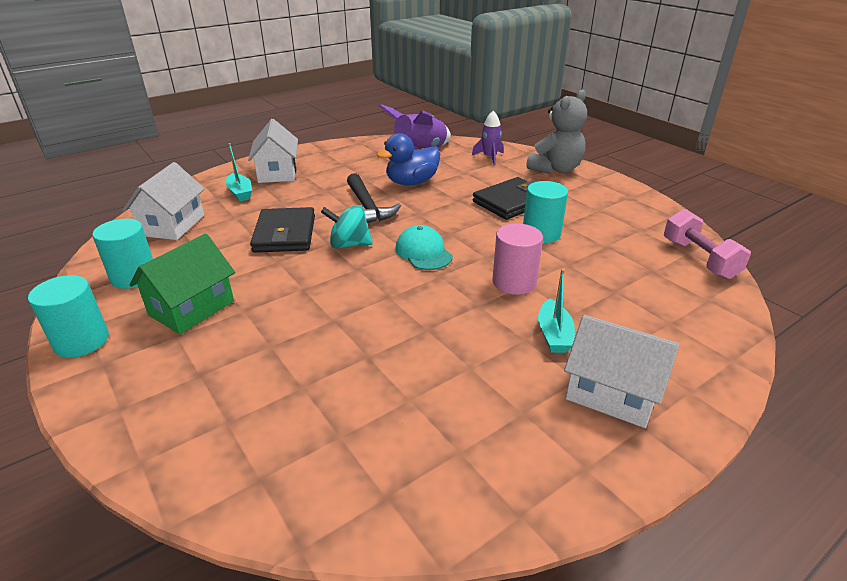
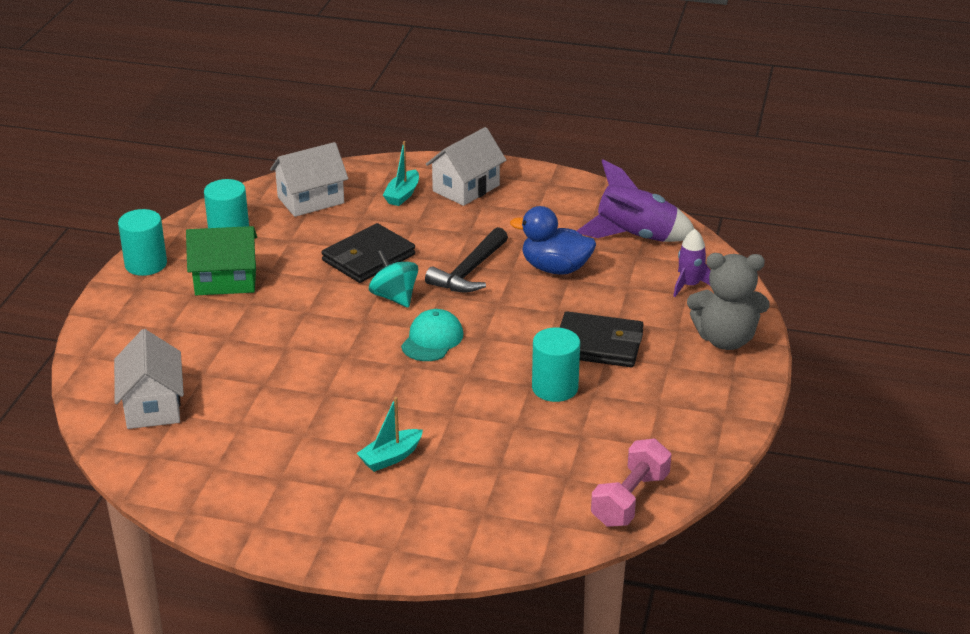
camera: 50 degrees right, 0 degrees up
pink cylinder [493,223,543,295] -> none
white house [564,315,680,428] -> white house moved to [114,329,184,429]

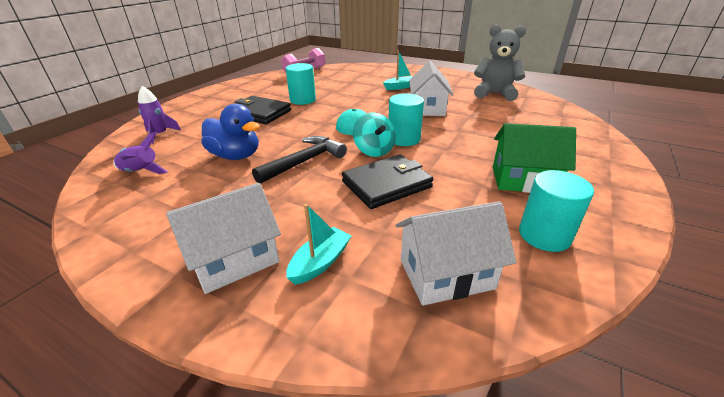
camera: 165 degrees left, 0 degrees up
white house [114,329,184,429] -> white house moved to [409,61,454,116]
turquoise cylinder [118,209,167,276] -> turquoise cylinder moved to [388,93,424,146]
purple rocket [577,159,694,242] -> purple rocket [113,131,168,174], size x0.57
grey teddy bear [687,253,770,350] -> grey teddy bear moved to [474,24,526,101]

